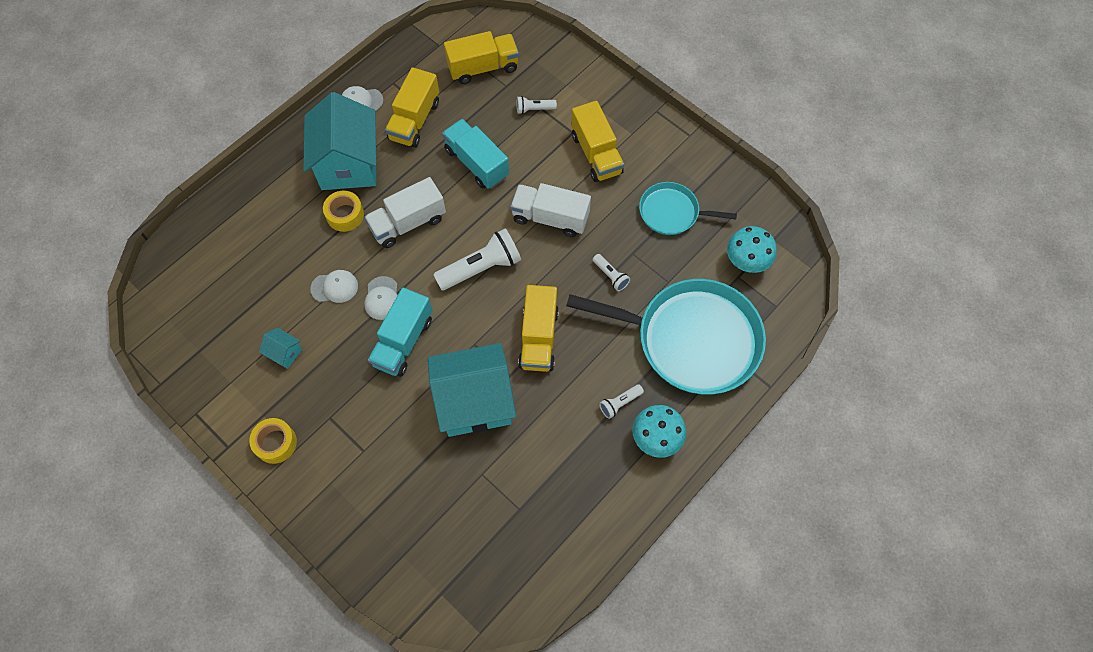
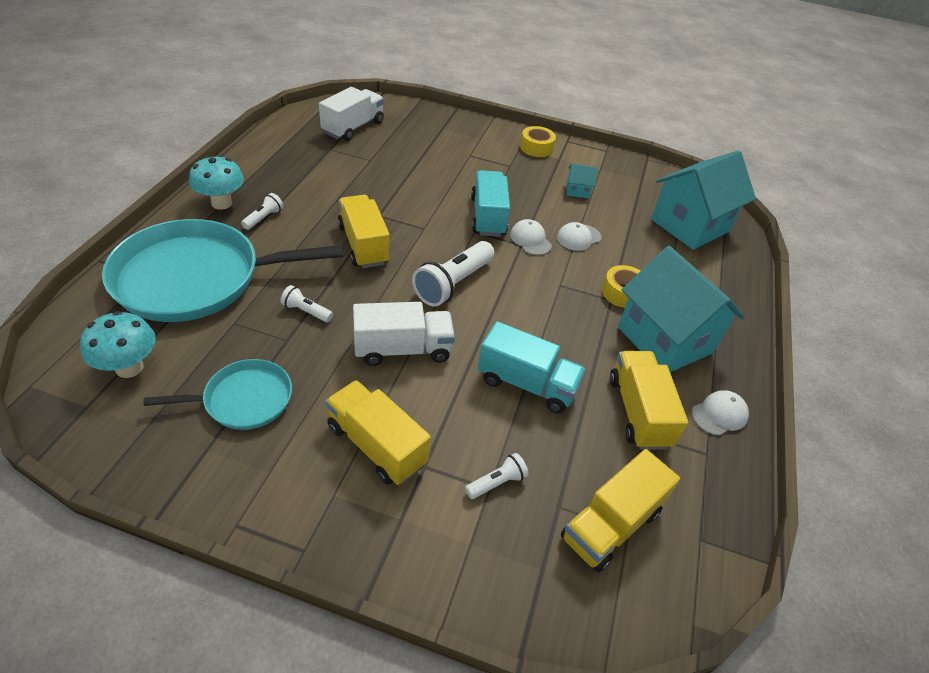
camera: 150 degrees right, 20 degrees down
white truck [365,177,446,248] -> white truck moved to [319,87,384,141]
turquoise house [428,343,516,437] -> turquoise house moved to [651,150,756,250]

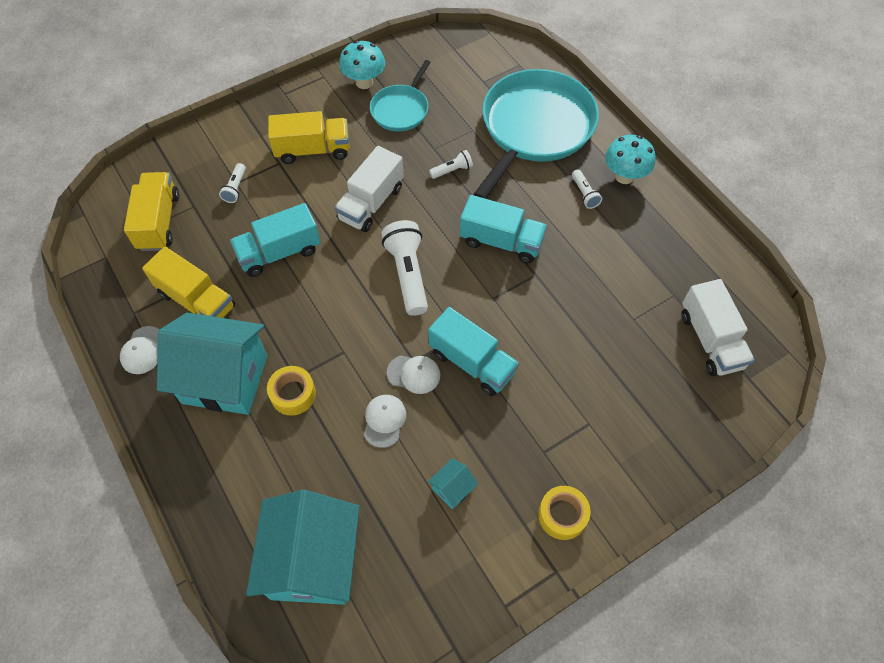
camera: 135 degrees right, 15 degrees up
turquoise mushroom [80,311,156,378] -> turquoise mushroom moved to [339,40,385,89]
yellow truck [338,195,390,268] -> turquoise truck [460,195,547,263]

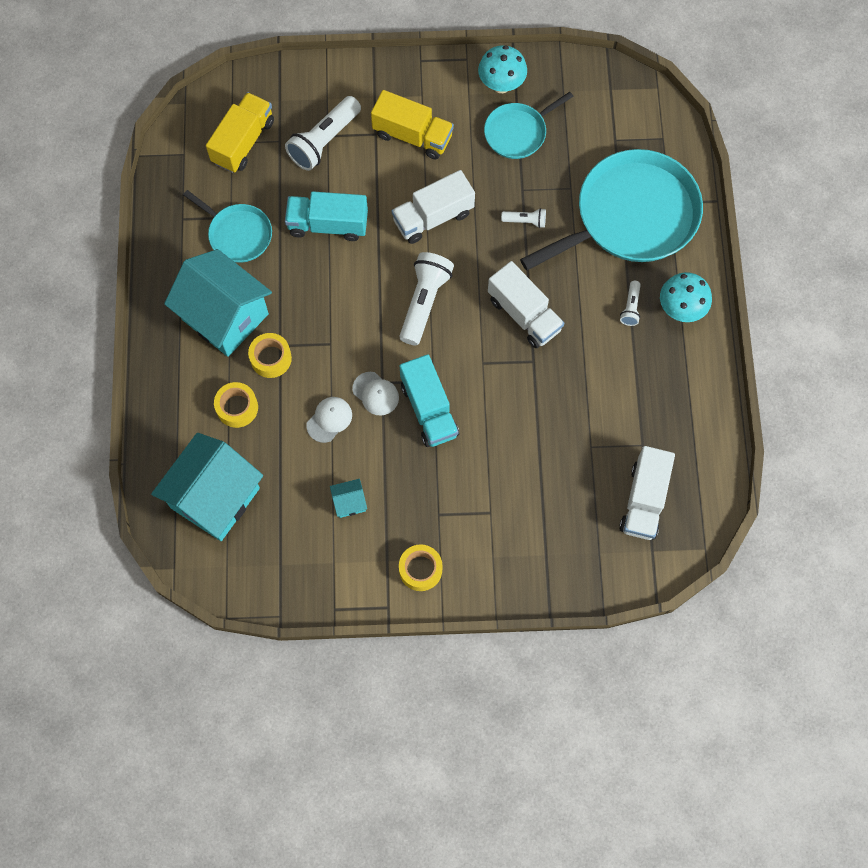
camera: 30 degrees right, 10 degrees up
white cap [120,326,160,374] -> none
yellow truck [142,247,235,318] -> turquoise pan [183,190,272,263]
white flashlight [219,163,246,203] -> white flashlight [285,96,361,171], size x1.99
turquoise truck [460,195,547,263] -> white truck [488,261,564,348]
none -> yellow tape [214,382,258,428]

